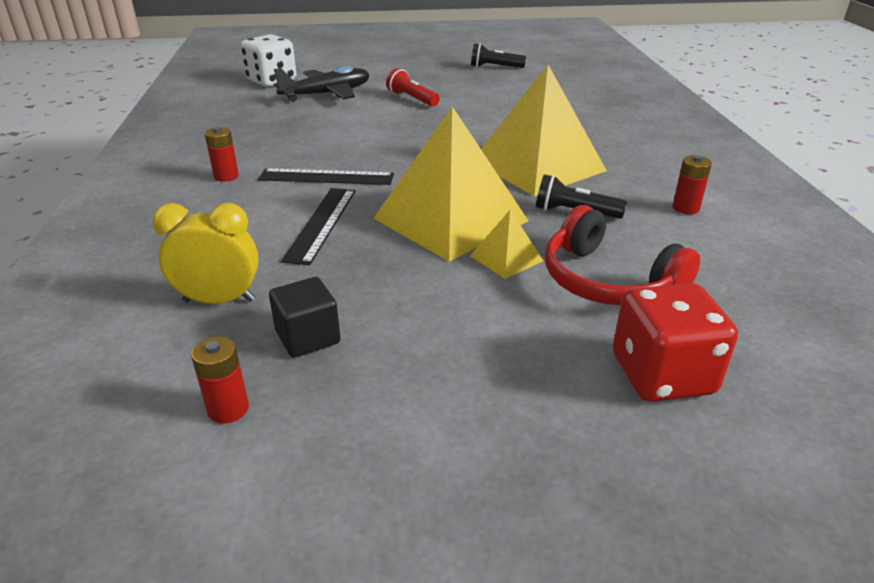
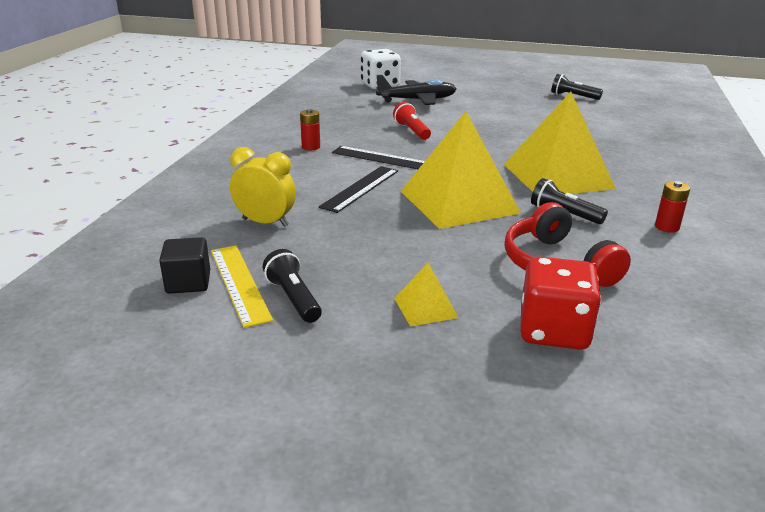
camera: 20 degrees right, 5 degrees down
red battery [191,337,249,424] -> yellow ruler [211,246,273,328]
black cube [269,277,341,358] -> black cube moved to [159,237,210,294]
red flashlight [386,68,440,107] -> red flashlight moved to [393,102,431,140]
yellow pyramid [470,210,543,279] -> yellow pyramid moved to [394,263,459,326]
none -> black flashlight [263,249,322,323]

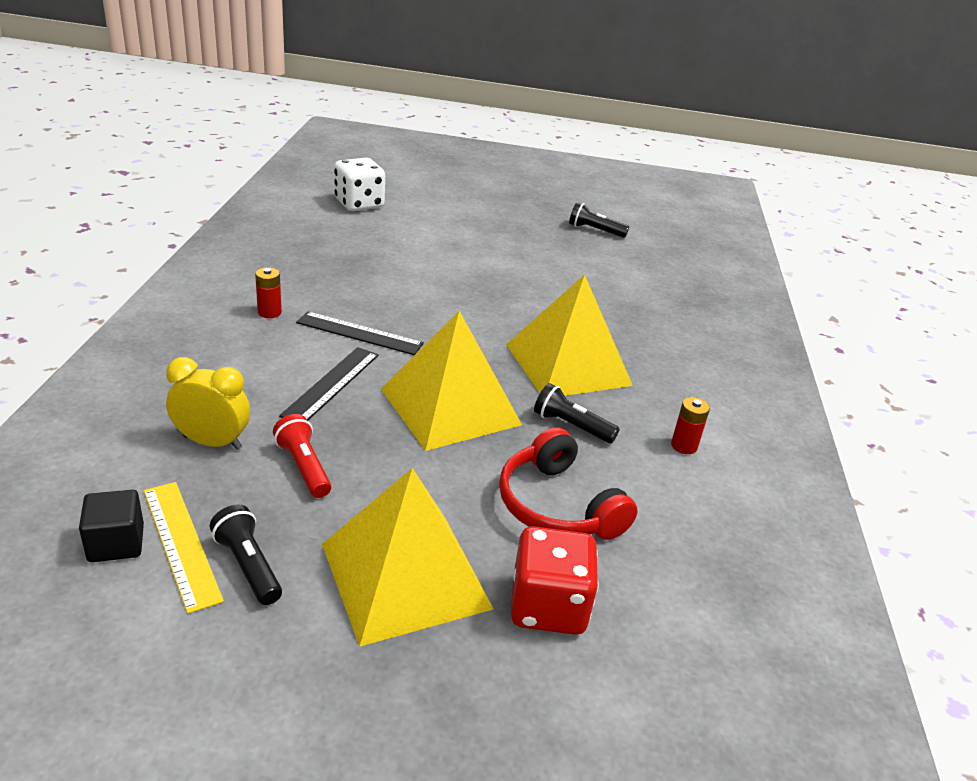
camera: 10 degrees left, 5 degrees up
black plane [376,75,456,105] -> none
red flashlight [393,102,431,140] -> red flashlight moved to [273,414,331,498]
yellow pyramid [394,263,459,326] -> yellow pyramid [322,468,494,647], size x2.32

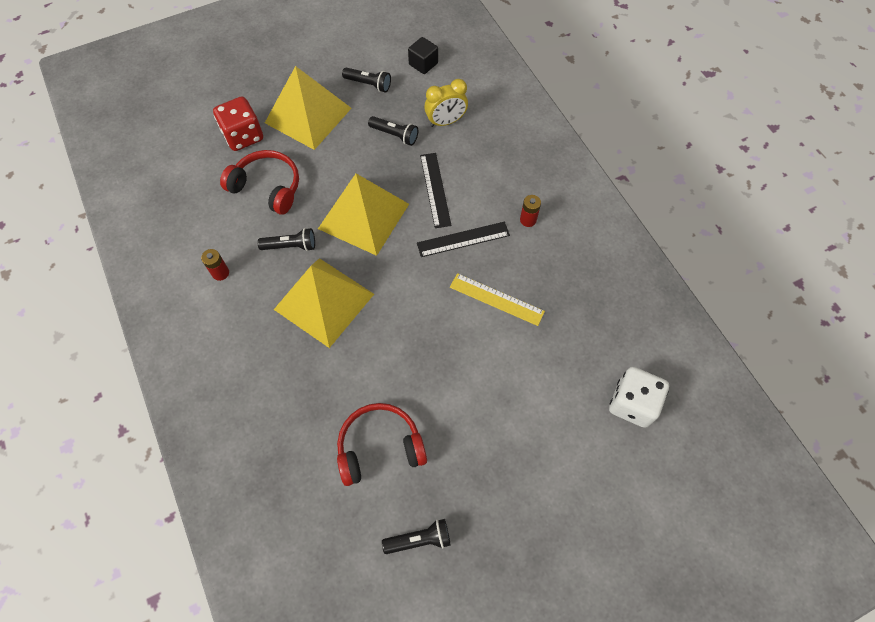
camera: 150 degrees right, 30 degrees up
yellow ruler [144,482,224,614] -> yellow ruler moved to [450,273,545,326]
red flashlight [273,414,331,498] -> black flashlight [368,116,418,146]
none -> red headphones [337,403,427,486]

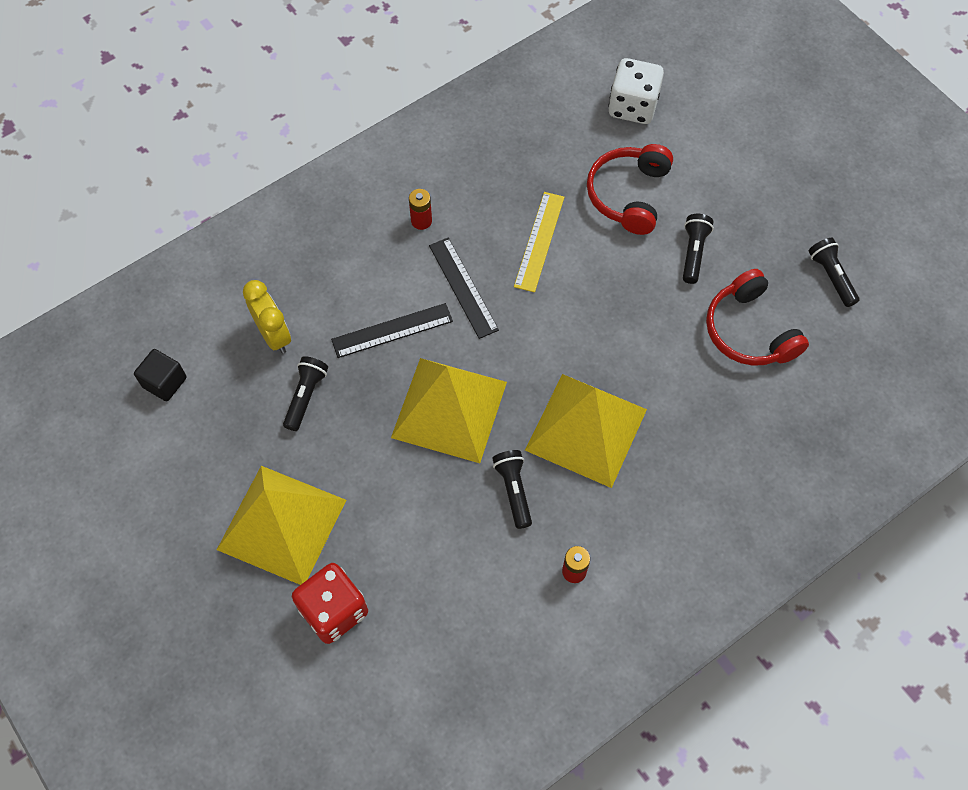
camera: 100 degrees left, 0 degrees up
red headphones [220,150,299,215] -> red headphones moved to [587,144,673,235]
black flashlight [342,68,391,92] -> black flashlight moved to [683,214,714,284]

